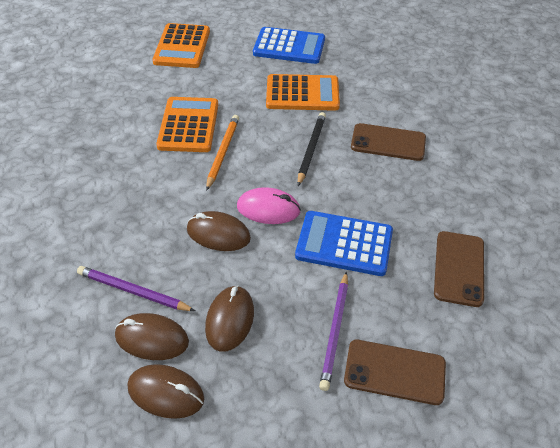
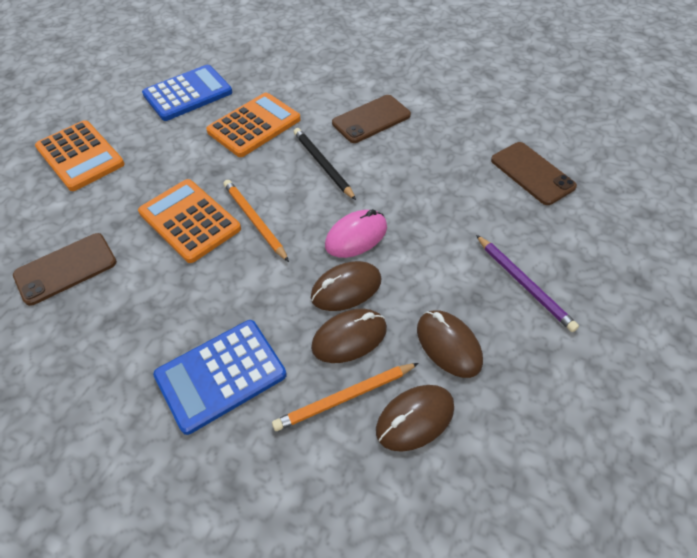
camera: 45 degrees left, 5 degrees up
purple pencil [77,266,195,311] -> orange pencil [272,363,419,431]
brown mouse [128,364,204,419] -> brown mouse moved to [311,309,387,363]
blue calculator [295,211,393,276] -> blue calculator moved to [153,320,287,435]
brown phone [344,340,446,405] -> brown phone moved to [13,233,117,306]

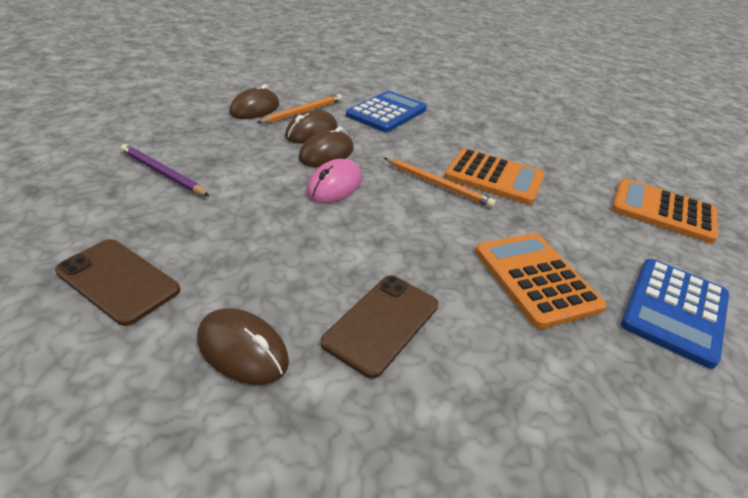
camera: 155 degrees right, 15 degrees down
brown phone [13,233,117,306] -> none
orange calculator [206,93,301,157] -> orange calculator turned 135 degrees clockwise [475,233,607,329]
black pencil [294,128,356,200] -> none
brown mouse [417,310,483,378] -> brown mouse moved to [197,308,289,385]

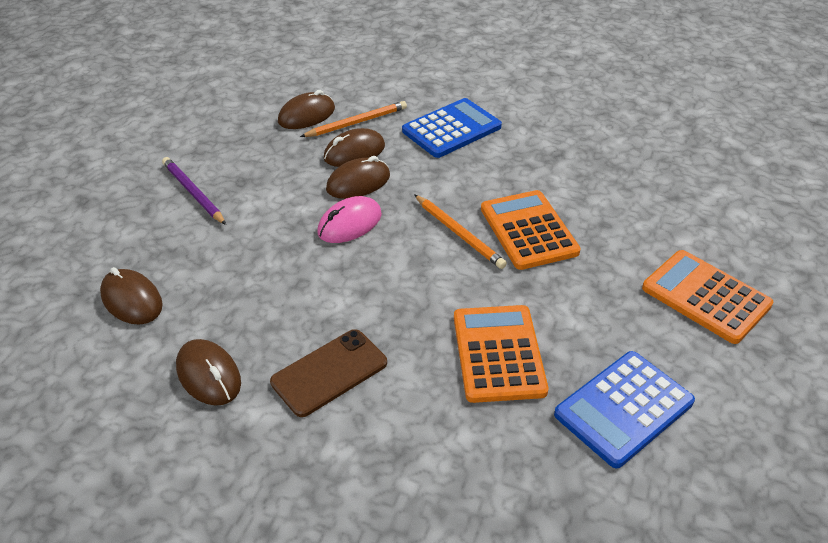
camera: 20 degrees right, 5 degrees up
brown phone [55,239,180,326] -> brown mouse [100,267,163,325]
orange calculator [444,148,545,205] -> orange calculator turned 150 degrees counterclockwise [481,190,581,270]

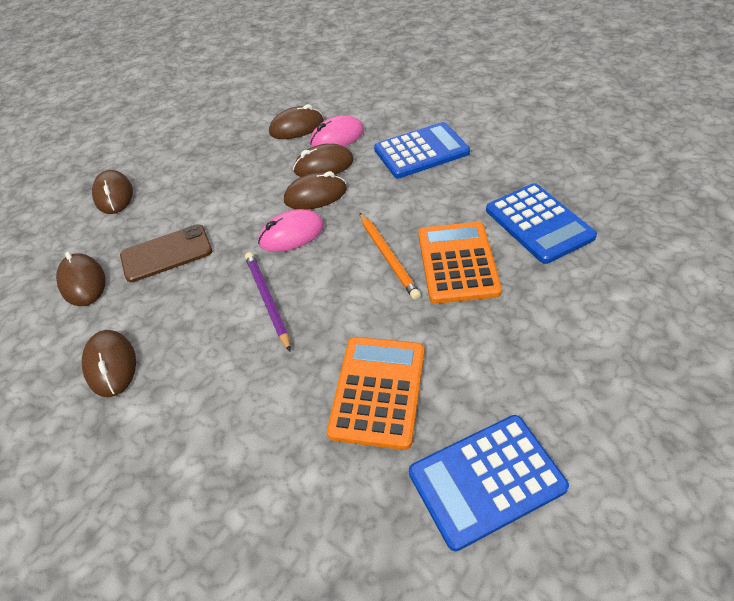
camera: 20 degrees right, 5 degrees up
purple pencil [162,157,226,225] -> purple pencil moved to [245,252,291,352]
brown phone [270,329,387,417] -> brown phone moved to [120,225,212,282]
orange pencil [300,101,407,137] -> pink mouse [310,115,364,147]
orange calculator [642,250,774,344] -> none
none -> brown mouse [92,170,133,214]
none -> blue calculator [486,183,597,264]

